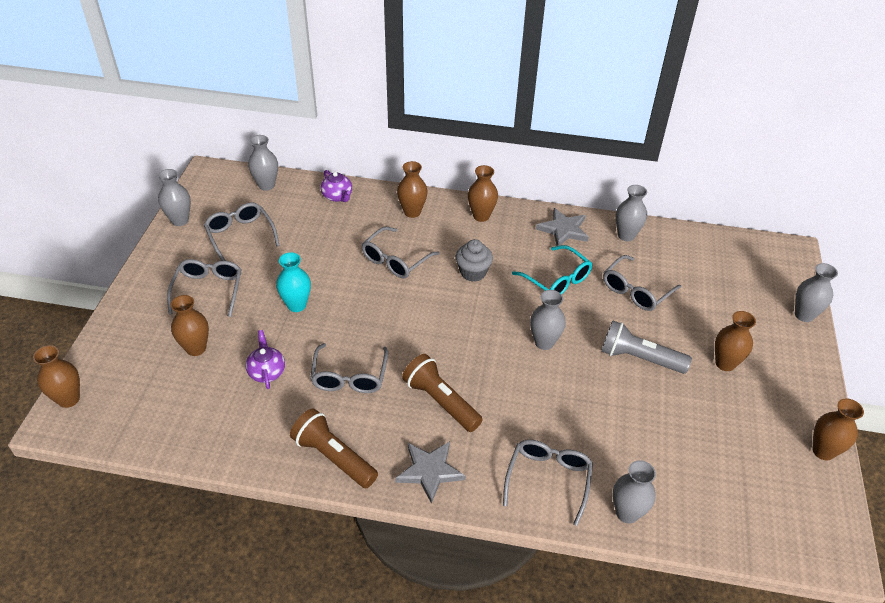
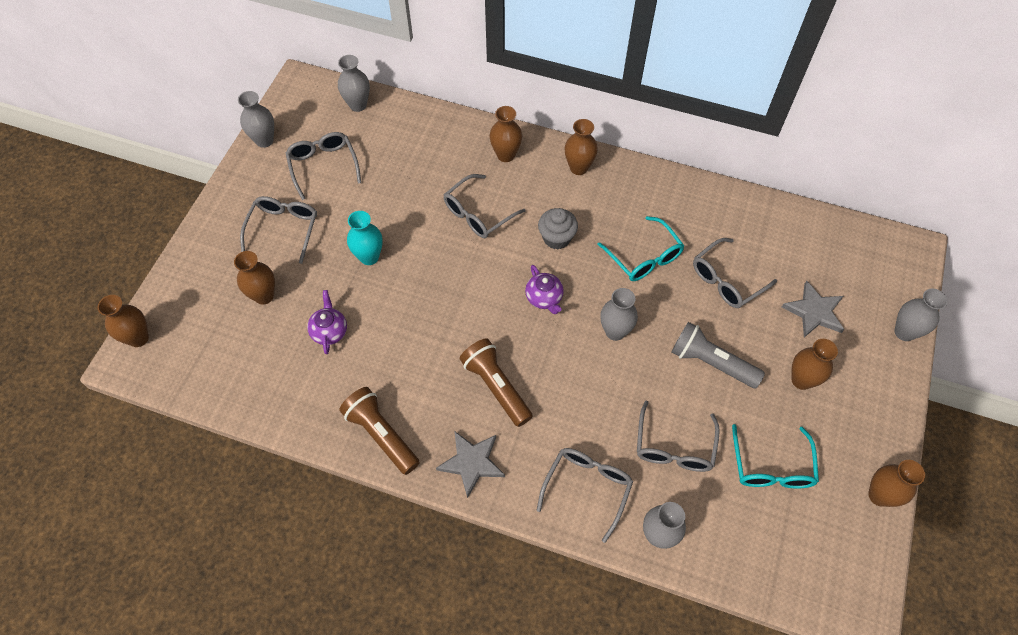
camera: 10 degrees right, 15 degrees up
grey glasses [310,343,388,393] -> grey glasses moved to [637,401,720,472]
purple teapot [321,170,352,202] -> purple teapot moved to [525,265,564,314]
grey star [536,208,589,246] -> grey star moved to [782,281,844,337]
grey vase [615,185,647,241] -> none
none -> turquoise glasses [732,424,819,488]

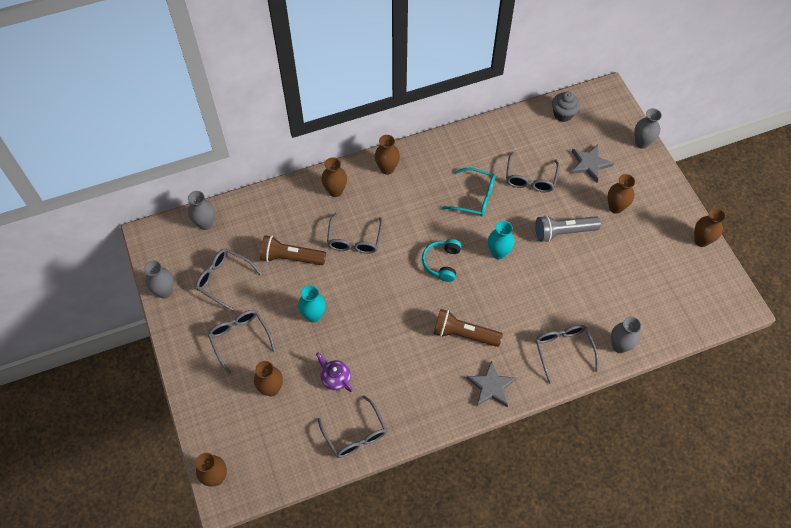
camera: 40 degrees left, 0 degrees up
brown flashlight [339,387,420,475] -> brown flashlight moved to [260,235,326,265]
purple teapot [525,265,564,314] -> turquoise headphones [422,239,462,282]
grey cupcake [538,208,578,250] -> grey cupcake moved to [552,92,580,122]
grey vase [600,288,638,341] -> turquoise vase [488,221,515,259]
grey glasses [637,401,720,472] -> grey glasses moved to [318,395,387,458]
turquoise glasses [732,424,819,488] -> none

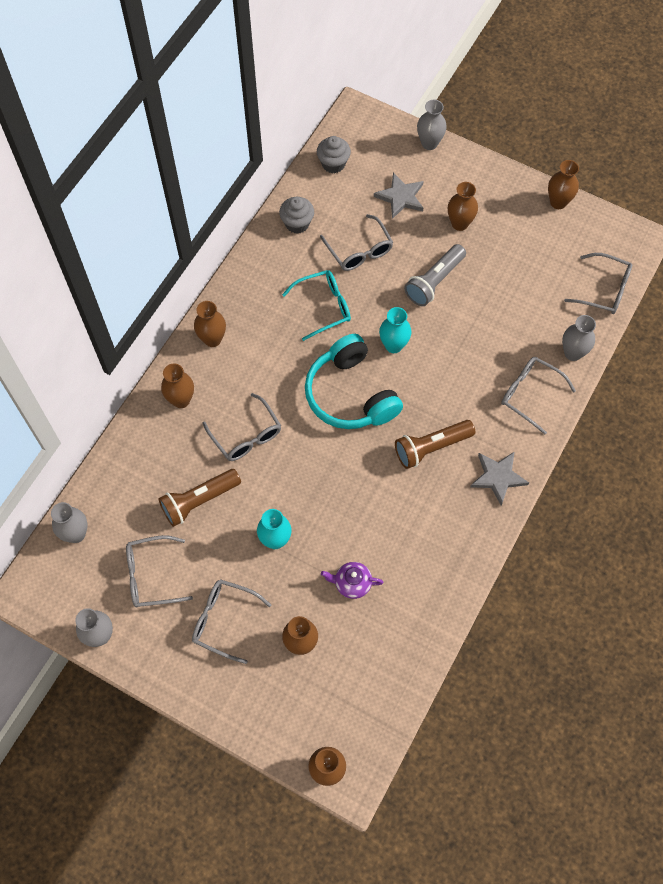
camera: 40 degrees left, 5 degrees up
grey glasses [318,395,387,458] -> grey glasses moved to [564,253,632,314]
turquoise headphones [422,239,462,282] -> turquoise headphones [305,334,403,429], size x1.81
none -> grey cupcake [279,197,314,234]

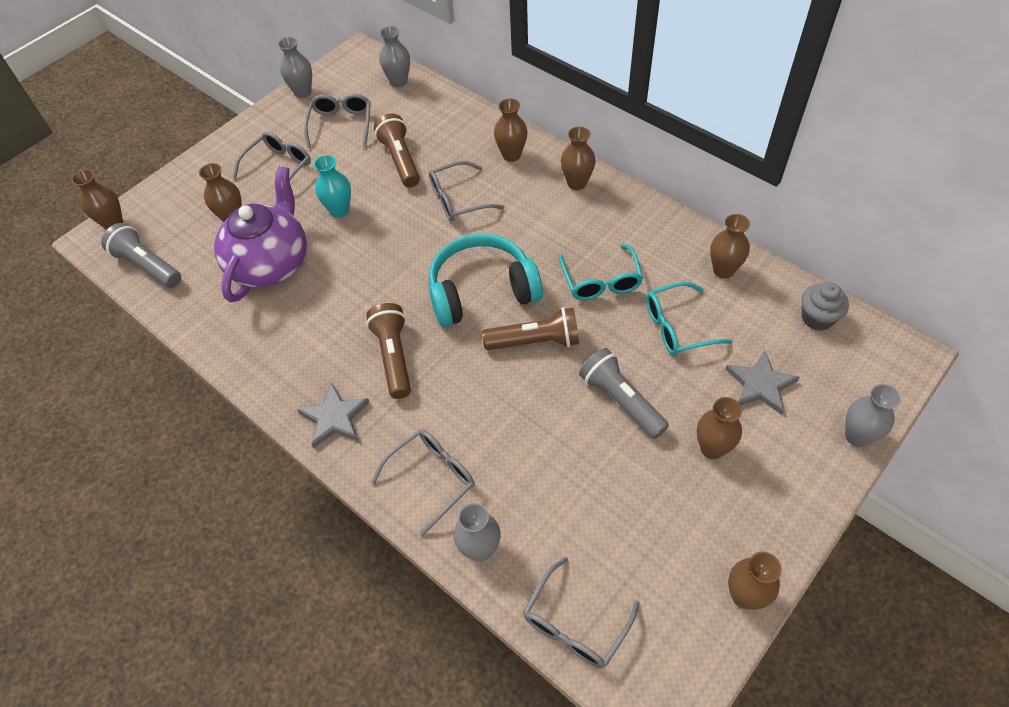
camera: 105 degrees right, 10 degrees down
grey cupcake [279,197,314,234] -> brown vase [710,214,750,279]
grey glasses [320,214,393,271] -> turquoise glasses [646,282,733,355]
purple teapot [321,562,383,599] -> purple teapot [214,166,307,302], size x2.29
turquoise vase [379,307,411,353] -> brown flashlight [482,307,579,350]
none -> grey flashlight [101,223,181,288]

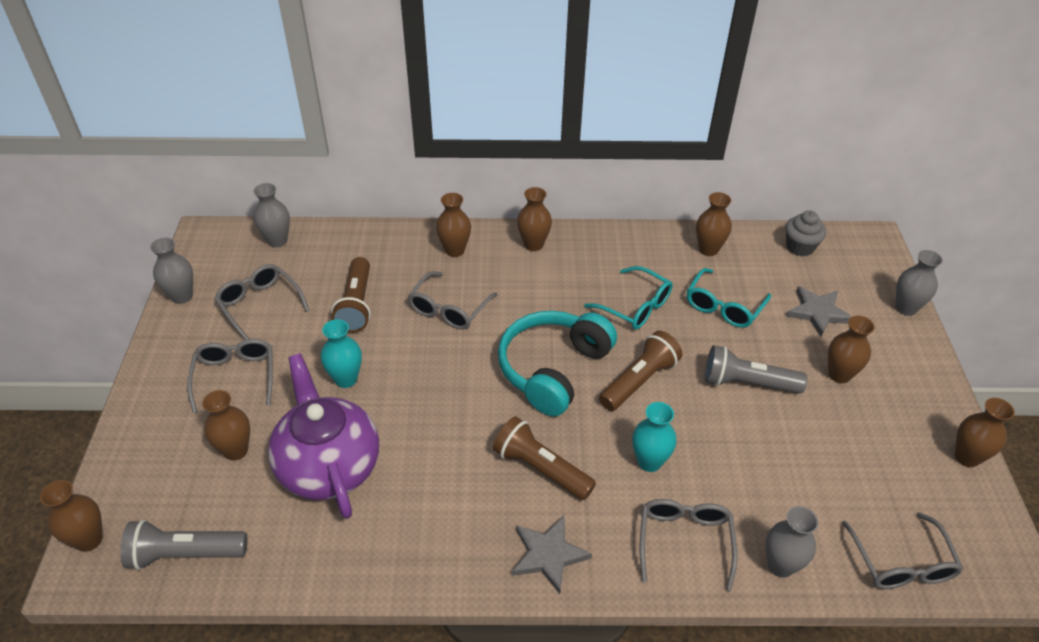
camera: 45 degrees left, 10 degrees down
brown flashlight [374,114,420,188] -> brown flashlight turned 120 degrees counterclockwise [331,257,371,333]
none -> turquoise vase [632,402,677,472]

